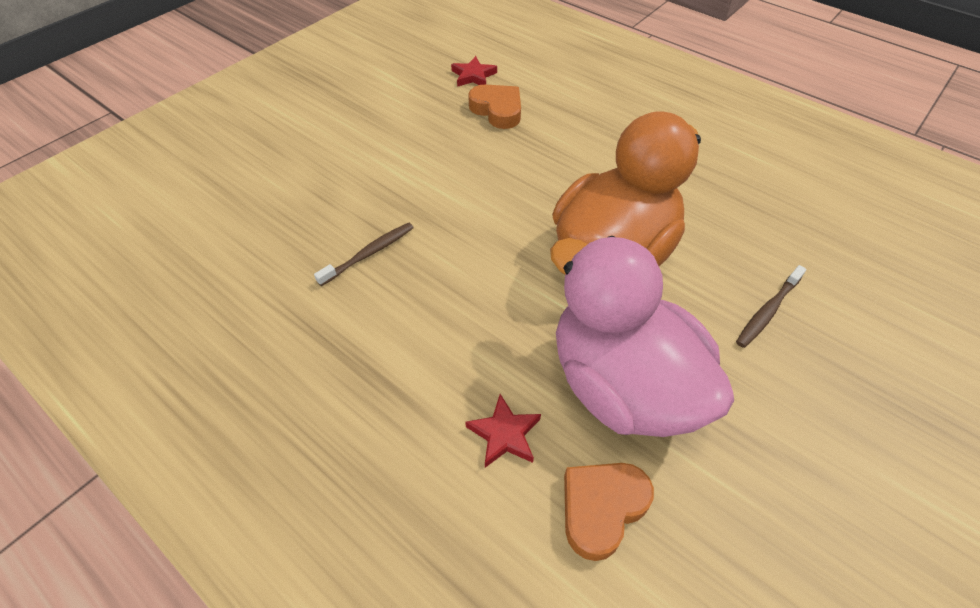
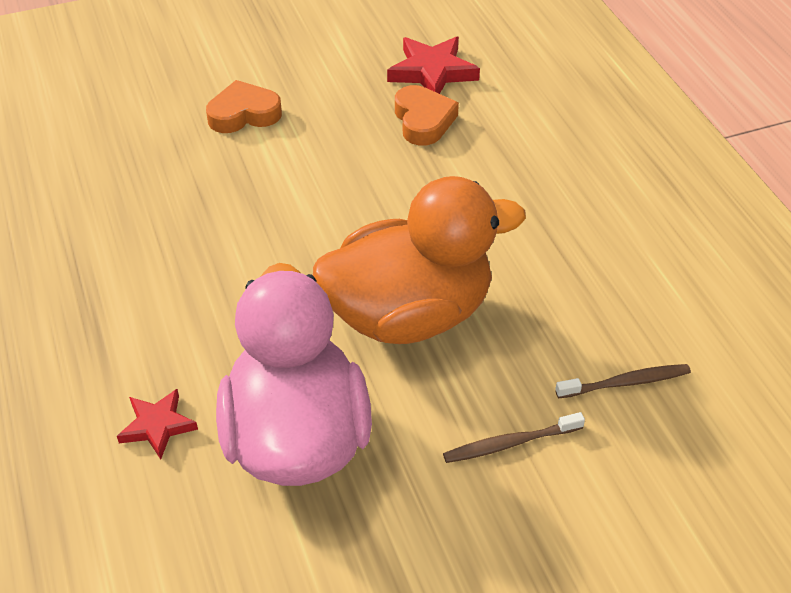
camera: 30 degrees right, 5 degrees down
brown toothbrush [314,223,414,286] -> brown toothbrush moved to [555,364,691,399]
red star [451,56,497,87] -> red star [387,37,480,94], size x1.58
orange heart [564,463,654,561] -> orange heart moved to [206,80,282,133]

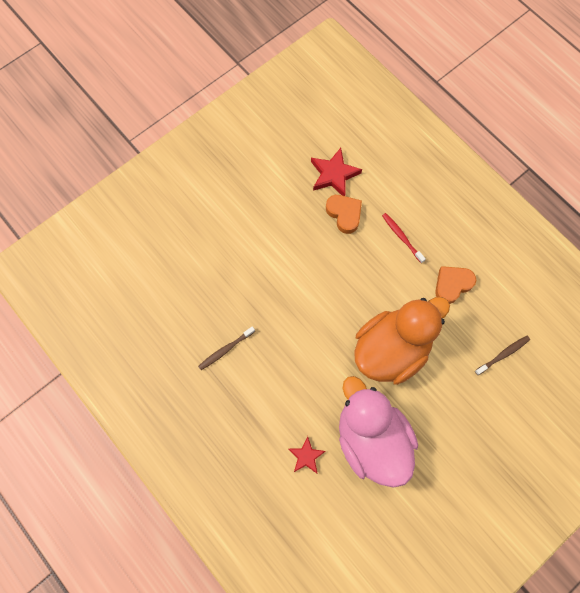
camera: 20 degrees left, 25 degrees up
orange heart [206,80,282,133] -> orange heart moved to [435,266,476,304]
brown toothbrush [443,412,585,463] -> brown toothbrush moved to [198,327,255,370]
none -> red toothbrush [382,213,426,263]

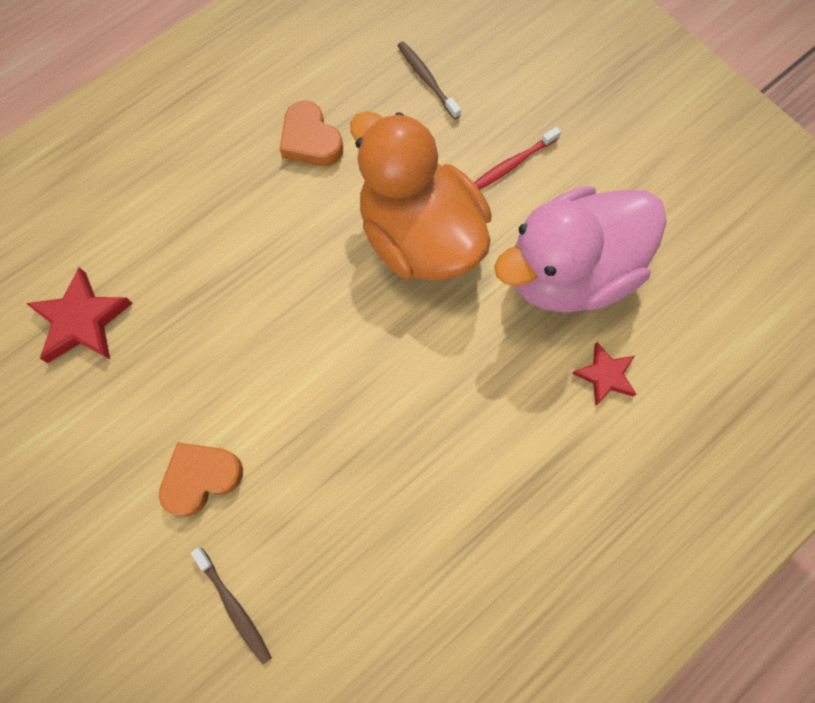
camera: 90 degrees left, 0 degrees up
brown toothbrush [198,327,255,370] -> brown toothbrush moved to [191,548,272,665]
orange heart [326,195,362,234] -> orange heart moved to [159,442,243,517]
red toothbrush [382,213,426,263] -> red toothbrush moved to [474,127,561,190]

